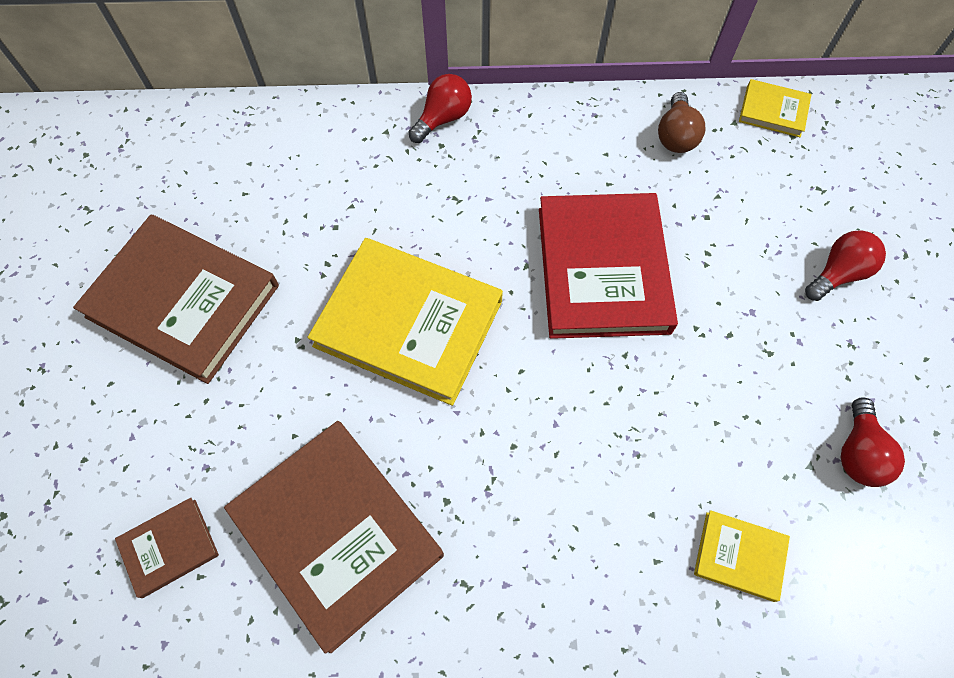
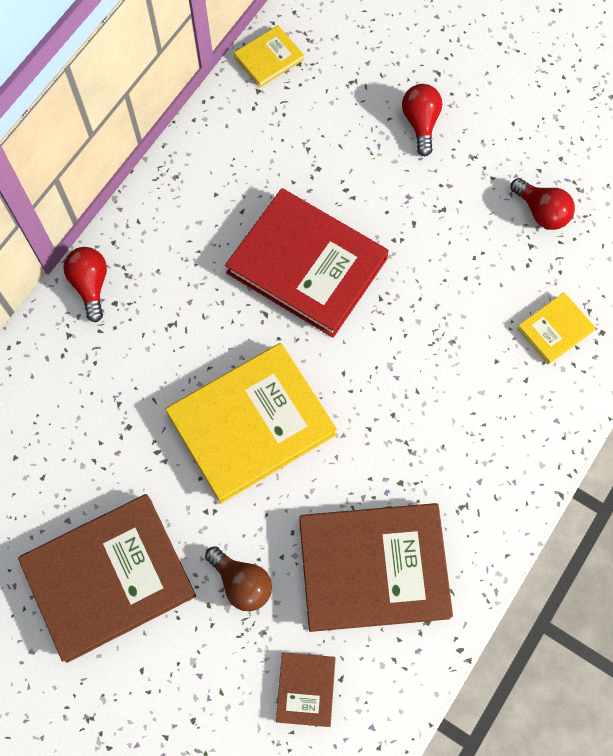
camera: 55 degrees left, 5 degrees up
brown light bulb [658,92,705,153] -> brown light bulb moved to [205,546,272,611]

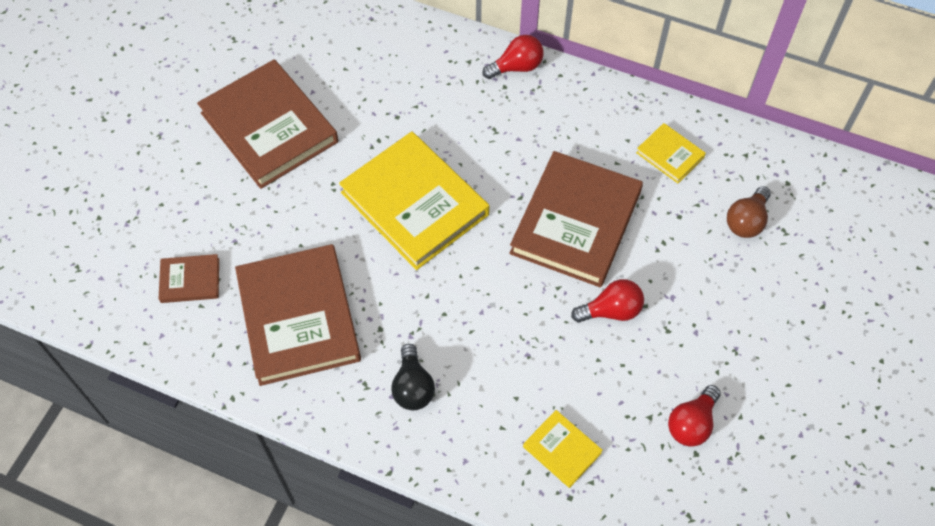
camera: 80 degrees right, 10 degrees down
brown light bulb [205,546,272,611] -> brown light bulb moved to [727,186,771,238]
red book [225,188,389,338] -> brown book [509,151,643,287]
yellow book [234,25,304,88] -> yellow book moved to [636,123,706,183]
red light bulb [402,84,442,156] -> red light bulb moved to [571,279,644,323]
none -> black light bulb [391,344,435,410]

